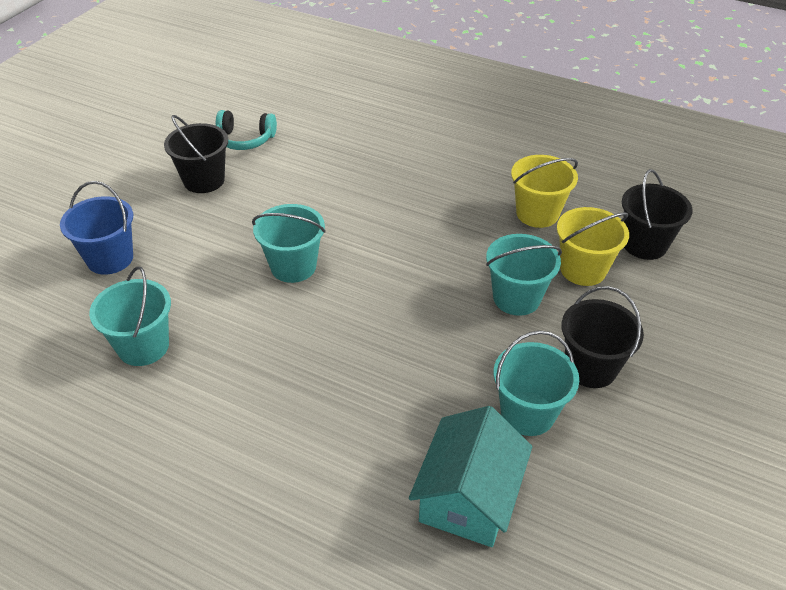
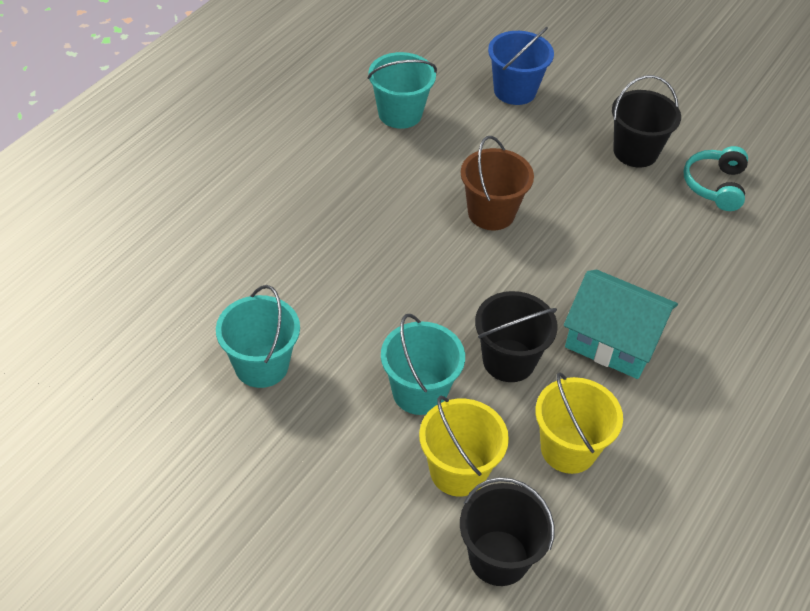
camera: 95 degrees right, 5 degrees up
turquoise bucket [252,204,326,283] -> brown bucket [461,136,534,230]
turquoise house [409,406,532,547] -> turquoise house moved to [564,270,678,379]
black bucket [561,286,644,388] -> black bucket moved to [475,291,558,382]

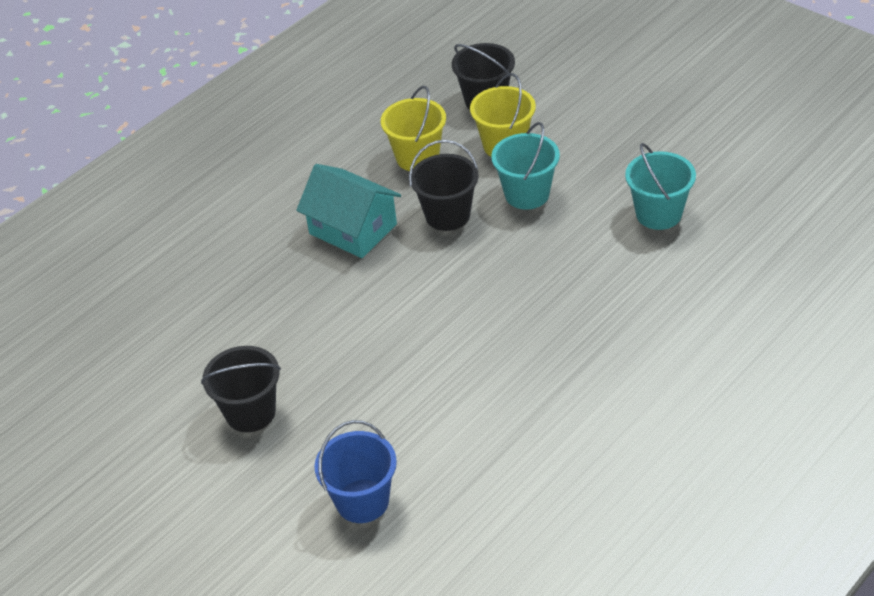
camera: 165 degrees left, 5 degrees down
turquoise bucket [368,52,437,129] -> none
brown bucket [461,136,534,230] -> none
turquoise headphones [684,146,748,211] -> none

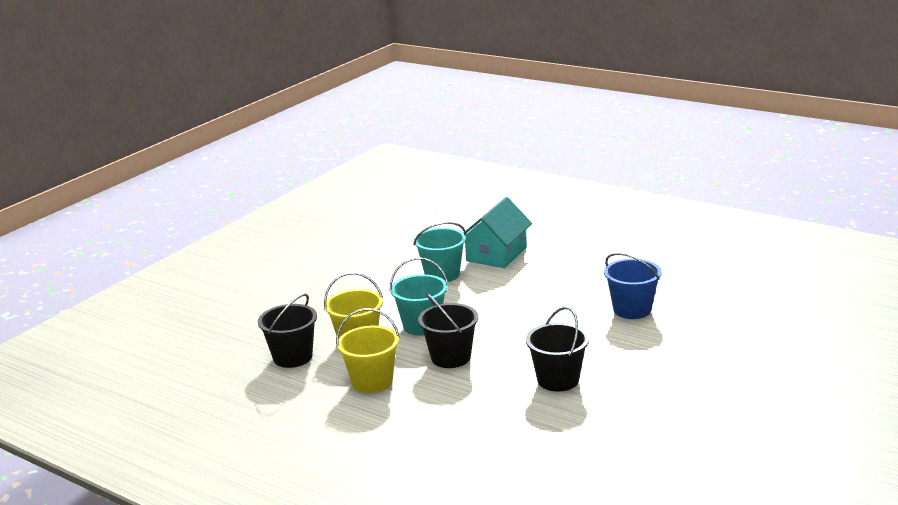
camera: 100 degrees left, 20 degrees down
black bucket [201,346,281,432] -> black bucket moved to [526,307,589,392]
turquoise house [296,164,401,258] -> turquoise house moved to [463,197,532,268]
blue bucket [314,420,397,523] -> blue bucket moved to [604,253,662,319]

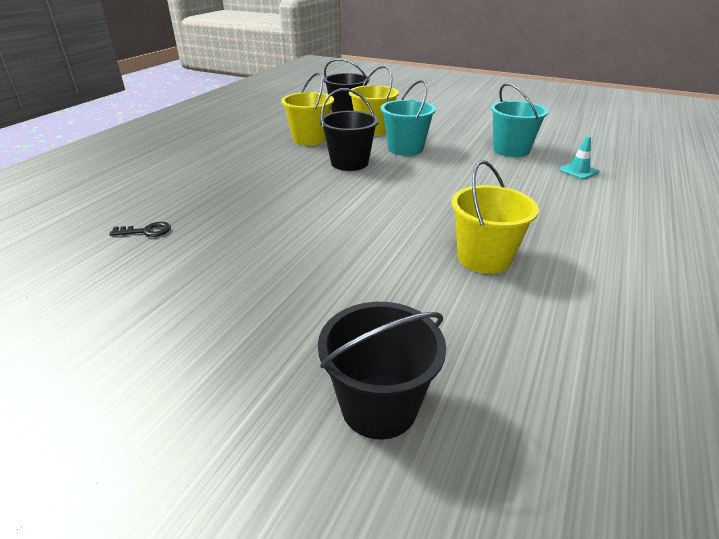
camera: 80 degrees right, 10 degrees up
turquoise house [463,197,532,268] -> turquoise traffic cone [559,136,599,180]
black bucket [526,307,589,392] -> black bucket moved to [318,302,446,440]
blue bucket [604,253,662,319] -> yellow bucket [451,160,539,274]
none -> black key [109,222,171,237]

